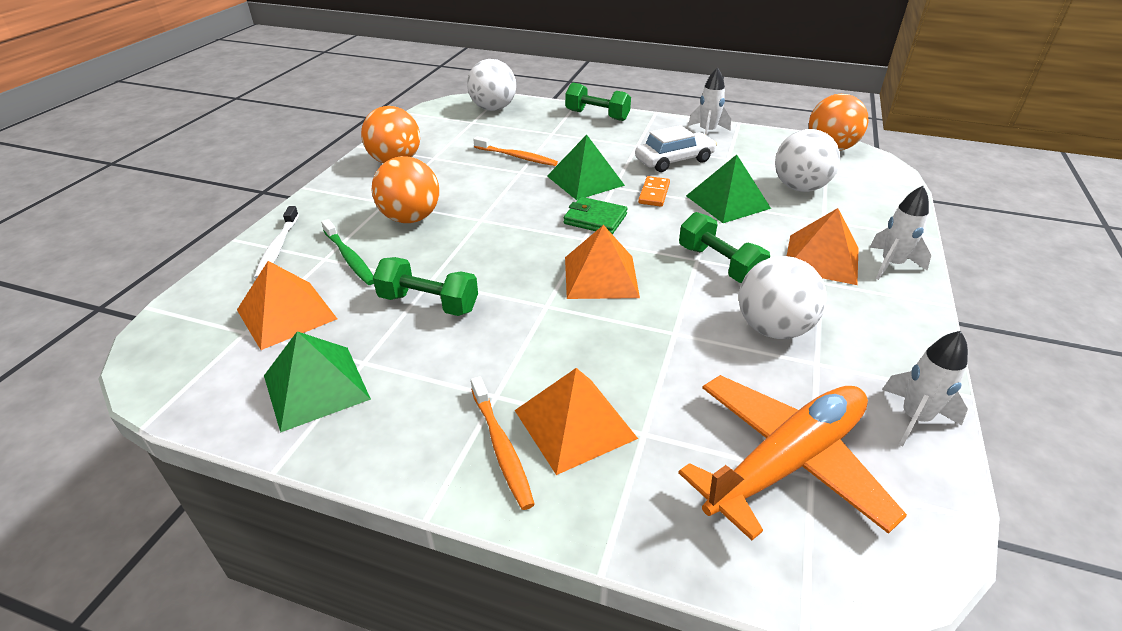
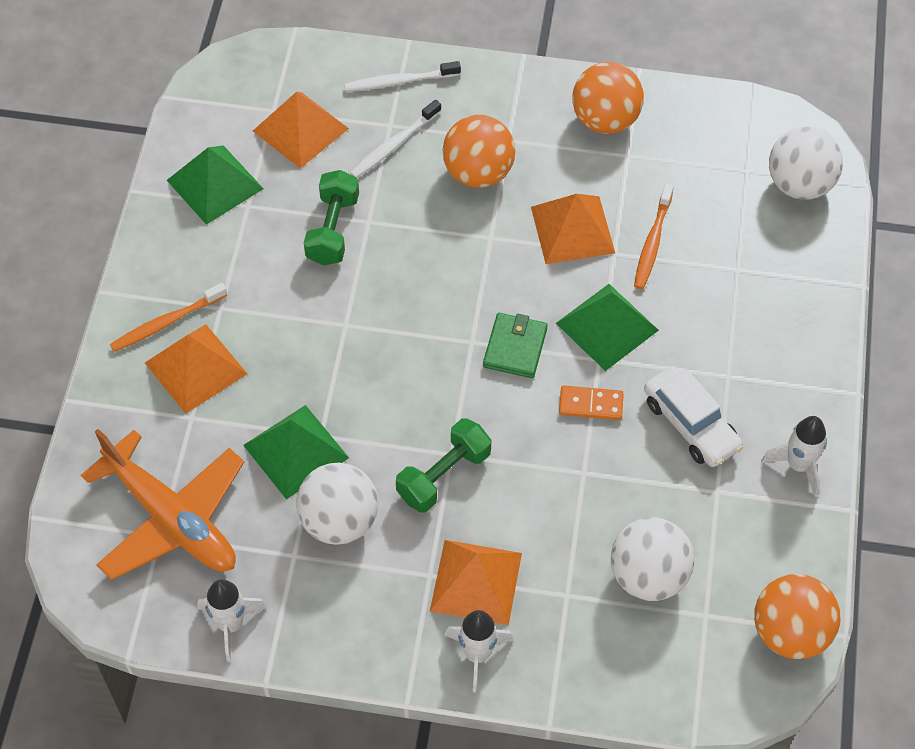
camera: 80 degrees right, 20 degrees up
green toothbrush [321,219,374,285] -> white toothbrush [350,100,441,178]
green dumbbell [565,83,631,121] -> none
orange pyramid [565,225,640,299] -> orange pyramid moved to [531,194,615,264]
green pyramid [686,155,771,223] -> green pyramid moved to [243,405,349,499]

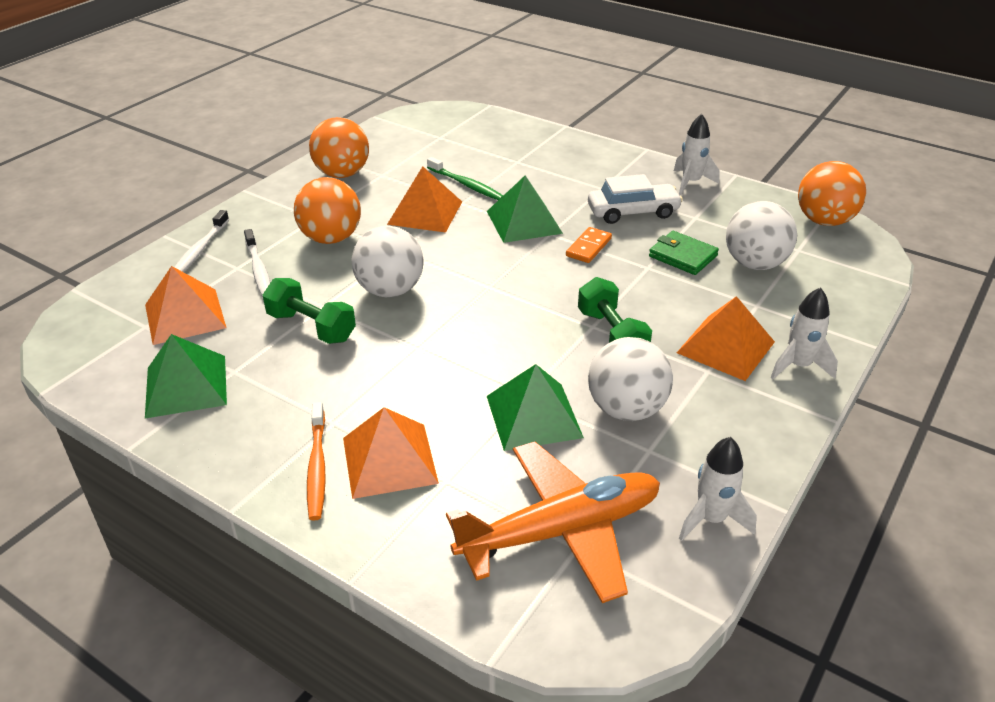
camera: 65 degrees left, 20 degrees down
green wallet [483,313,548,378] -> green wallet moved to [649,231,719,275]
orange toothbrush [634,183,674,289] -> green toothbrush [427,157,503,200]
white ball [769,126,843,200] -> white ball moved to [352,226,424,297]

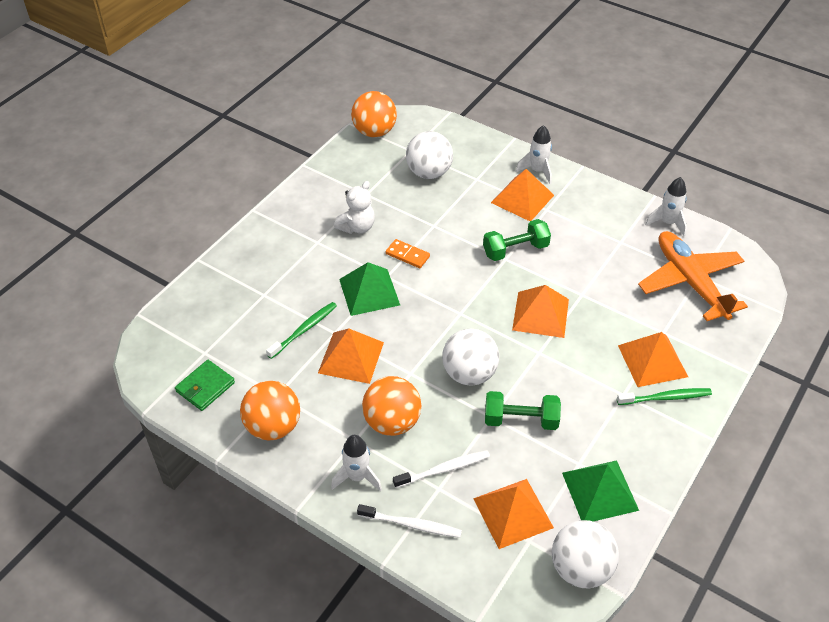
camera: 90 degrees left, 10 degrees up
green dumbbell [263,278,356,344] -> green dumbbell turned 60 degrees clockwise [485,391,561,430]
orange toothbrush [307,402,326,520] -> green toothbrush [617,388,712,405]
green pyramid [487,364,584,451] -> none
white car [588,174,683,224] -> white teddy bear [334,181,375,234]
white ball [588,337,673,421] -> white ball moved to [552,520,619,588]
green wallet [649,231,719,275] -> green wallet moved to [175,360,235,411]
white rocket [674,114,720,195] -> white rocket moved to [331,435,382,491]
none -> orange pyramid [512,285,569,338]

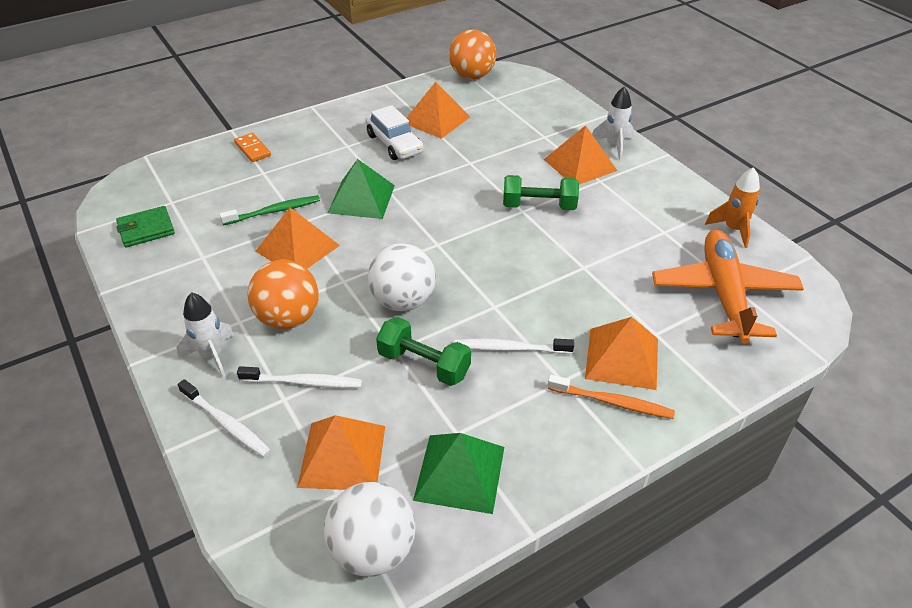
camera: 25 degrees right, 5 degrees down
orange ball [240,381,300,441] -> none
white teddy bear [334,181,375,234] -> white car [365,105,423,160]
orange domino [386,239,430,268] -> orange domino moved to [234,133,271,162]
white ball [406,131,453,179] -> none
orange pyramid [512,285,569,338] -> orange pyramid moved to [406,82,470,139]
green toothbrush [617,388,712,405] -> orange toothbrush [547,375,675,419]
white rocket [645,177,687,237] -> orange rocket [705,167,760,248]
none -> white toothbrush [454,339,574,354]

